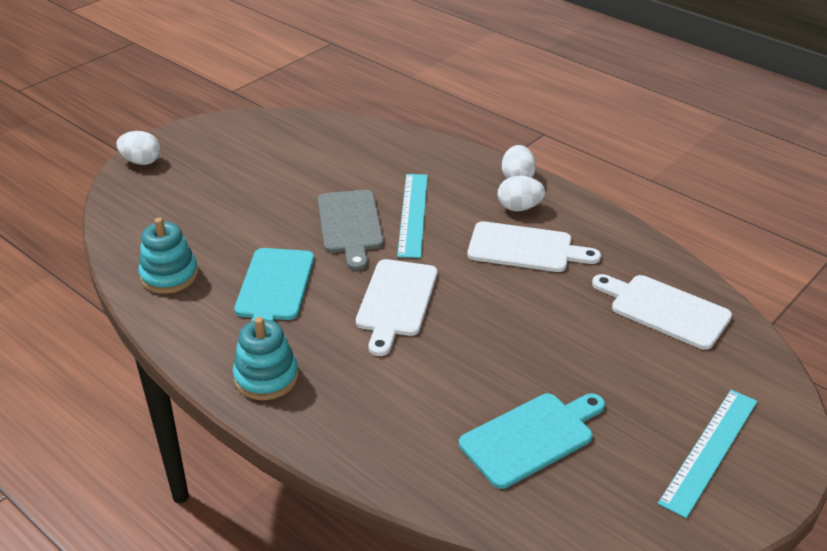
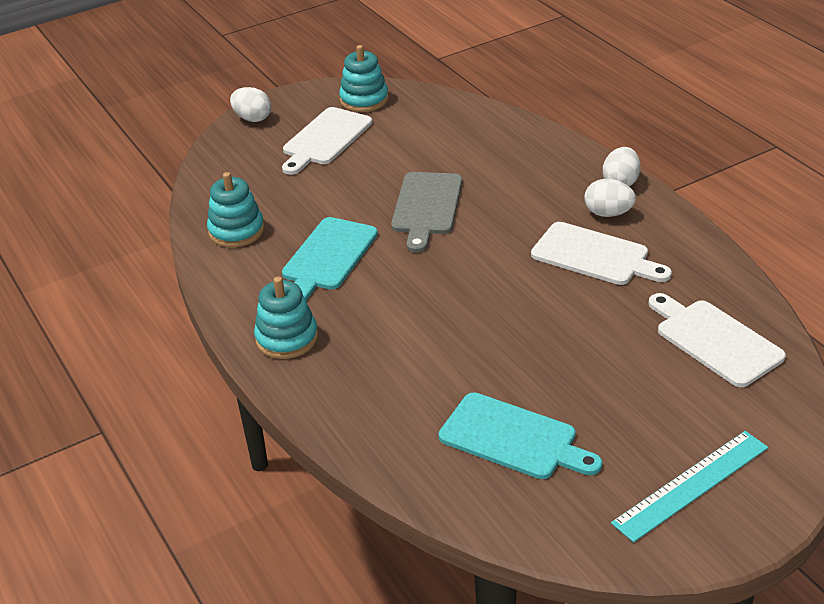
camera: 20 degrees right, 0 degrees up
white cutting board [356,259,437,356] -> white cutting board moved to [282,107,372,175]
turquoise ruler [397,174,428,258] -> none
turquoise cutting board [459,394,605,489] -> turquoise cutting board turned 45 degrees clockwise [439,392,602,479]
none -> turquoise stacking toy [339,45,389,112]

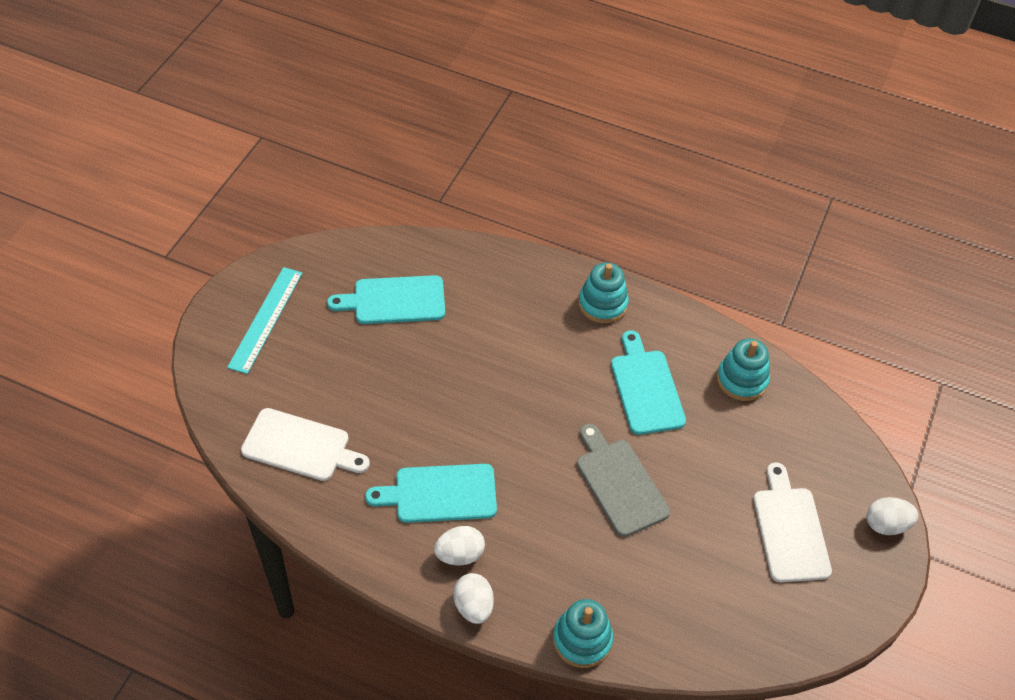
camera: 140 degrees right, 15 degrees up
turquoise stacking toy [339,45,389,112] -> turquoise stacking toy moved to [553,599,613,668]
white cutting board [531,222,672,285] -> turquoise cutting board [365,464,497,523]

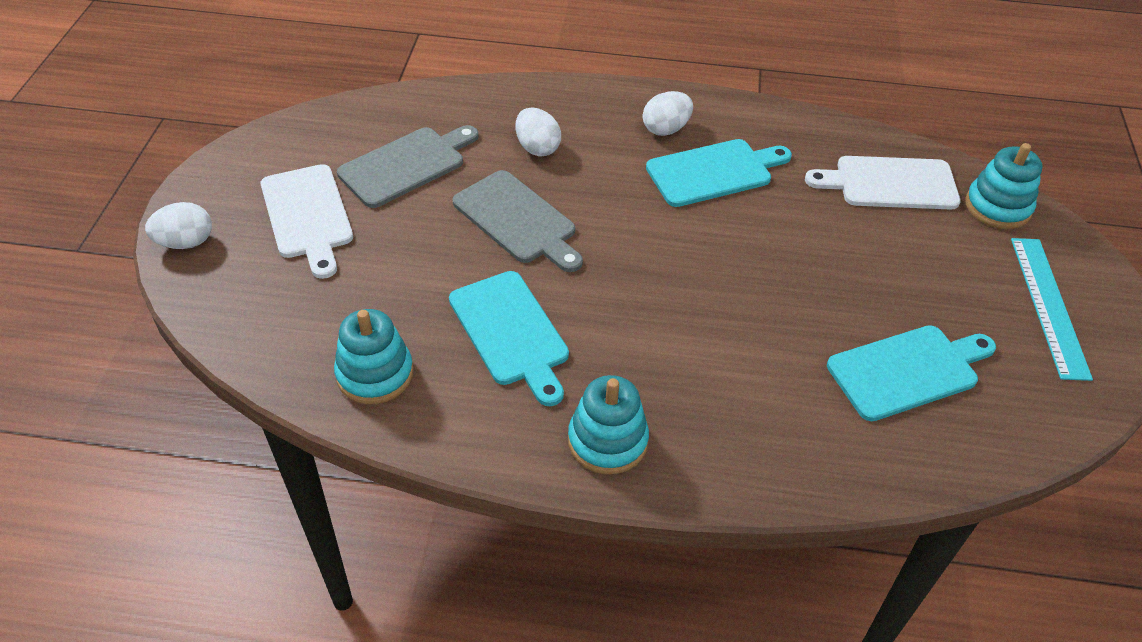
camera: 165 degrees right, 5 degrees down
white egg [453,573,494,624] -> white egg moved to [515,108,561,156]
turquoise stacking toy [553,599,613,668] -> turquoise stacking toy moved to [965,143,1042,229]
none -> grey cutting board [337,125,478,208]

